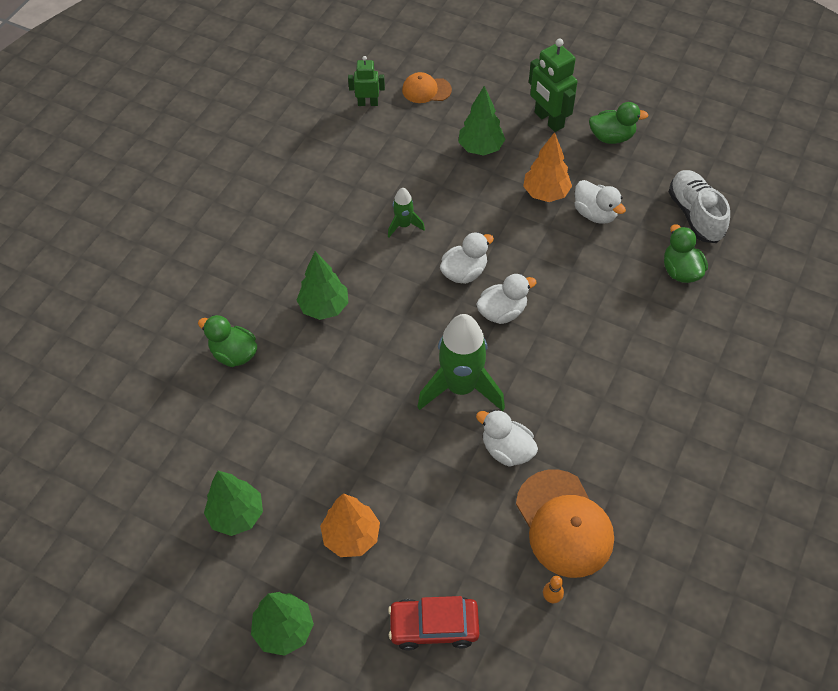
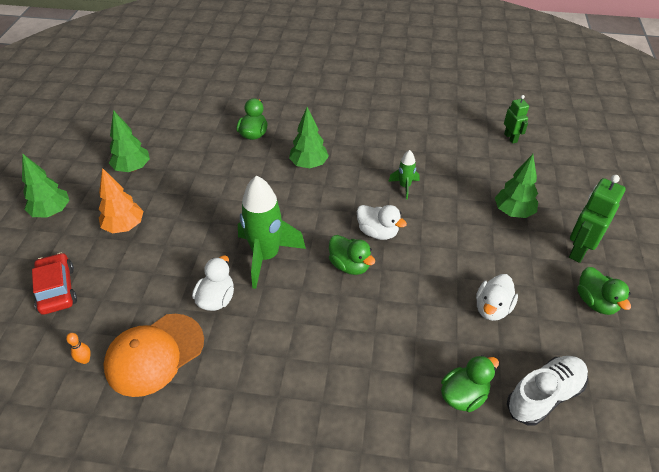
camera: 70 degrees right, 10 degrees down
orange cap [402,72,452,103] -> none
white duck [476,274,537,324] -> green duck [329,235,375,275]
orange tree [523,132,572,202] -> none

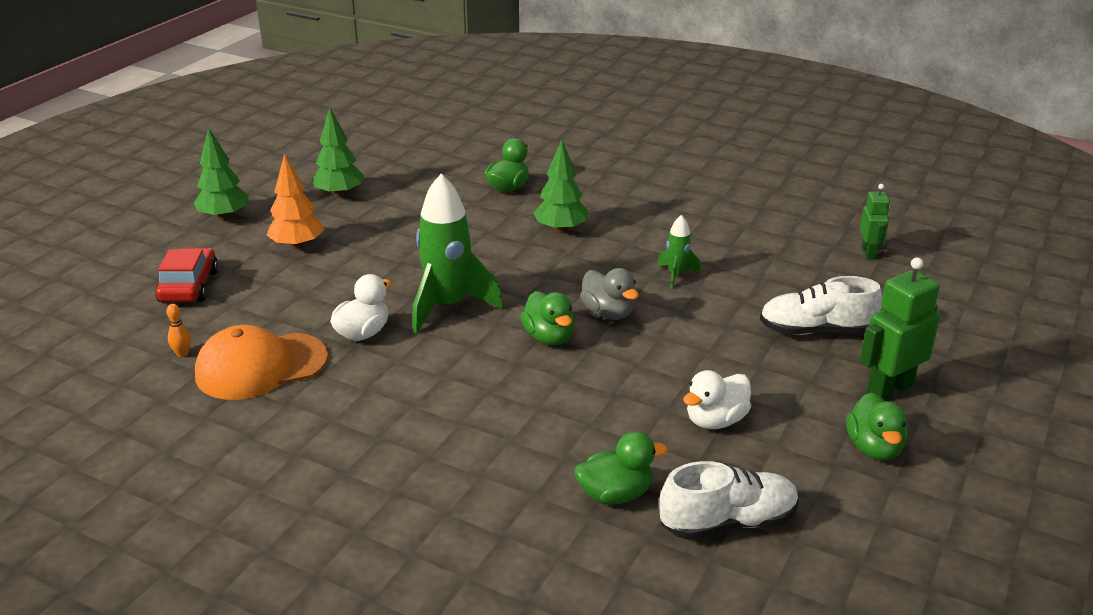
camera: 20 degrees right, 15 degrees down
white duck [357,205,407,240] -> grey duck [580,268,639,320]
green tree [495,154,538,218] -> white shoe [760,276,882,335]

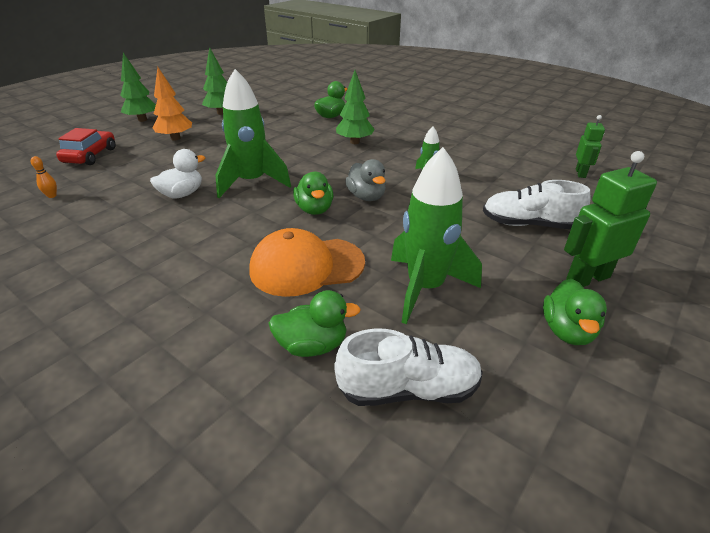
camera: 10 degrees right, 5 degrees up
orange cap [195,325,328,400] -> orange cap moved to [249,228,365,297]
white duck [683,370,751,429] -> green rocket [391,147,482,324]

